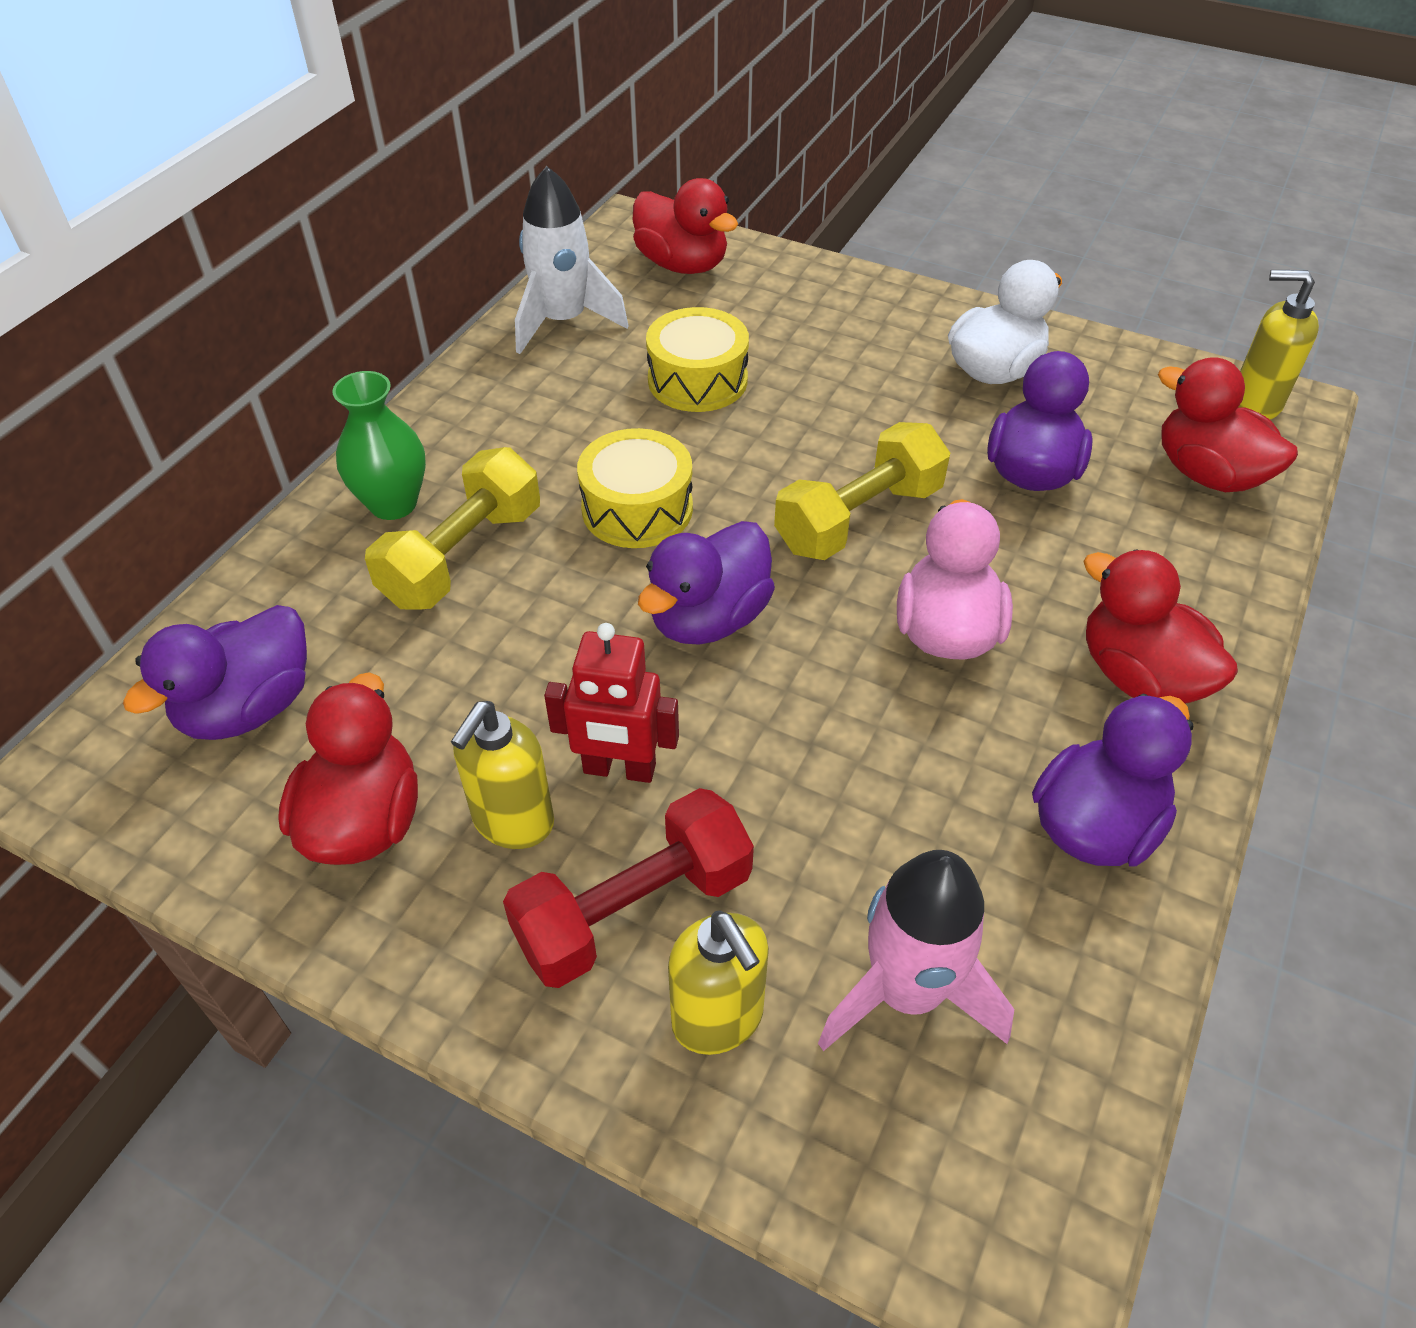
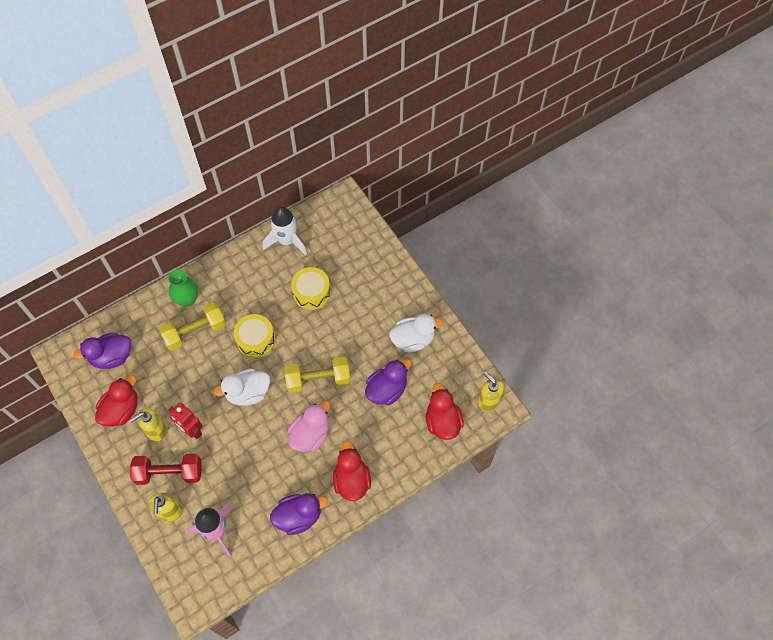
camera: 30 degrees right, 15 degrees up
red duck [633,178,738,274] -> none
purple duck [638,521,775,645] -> white duck [213,369,270,406]

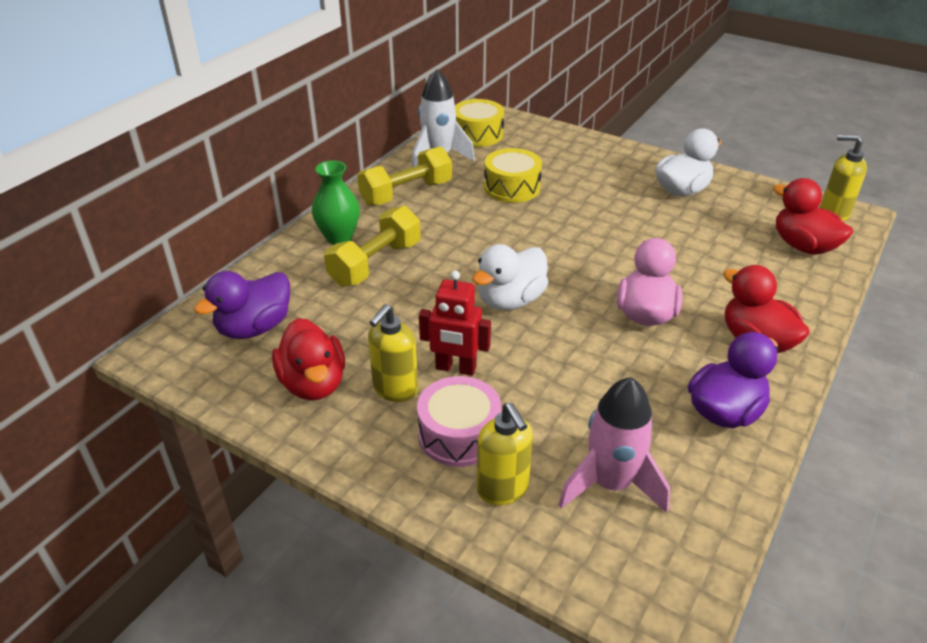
camera: 25 degrees left, 25 degrees down
red duck [95,375,138,427] -> red duck turned 150 degrees clockwise [272,318,345,400]
red dumbbell [130,454,202,485] -> pink drum [417,376,501,467]
yellow drum [234,314,275,358] -> yellow drum moved to [455,99,504,147]
yellow dumbbell [284,357,350,393] -> yellow dumbbell moved to [357,146,452,206]
purple duck [365,359,412,405] -> none

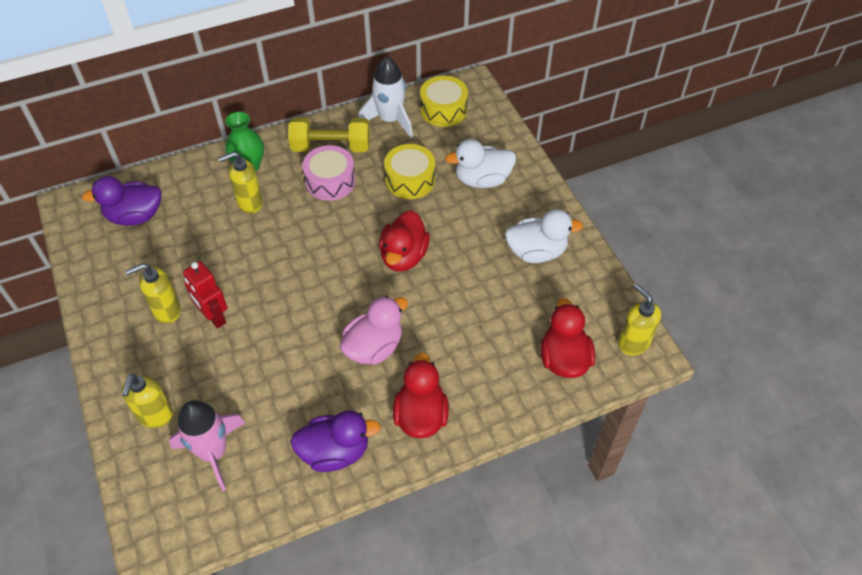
camera: 35 degrees right, 15 degrees up
red duck [272,318,345,400] -> red duck moved to [379,210,430,272]
yellow dumbbell [324,206,421,287] -> yellow soap dispenser [218,151,263,214]
pink drum [417,376,501,467] -> pink drum moved to [302,145,356,201]
white duck [472,244,549,310] -> white duck moved to [445,139,516,188]

